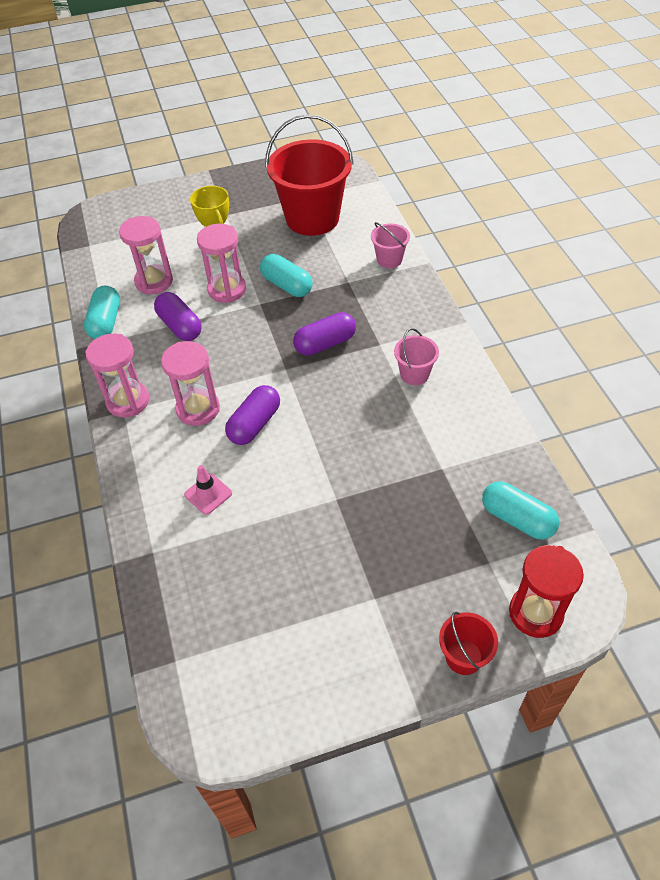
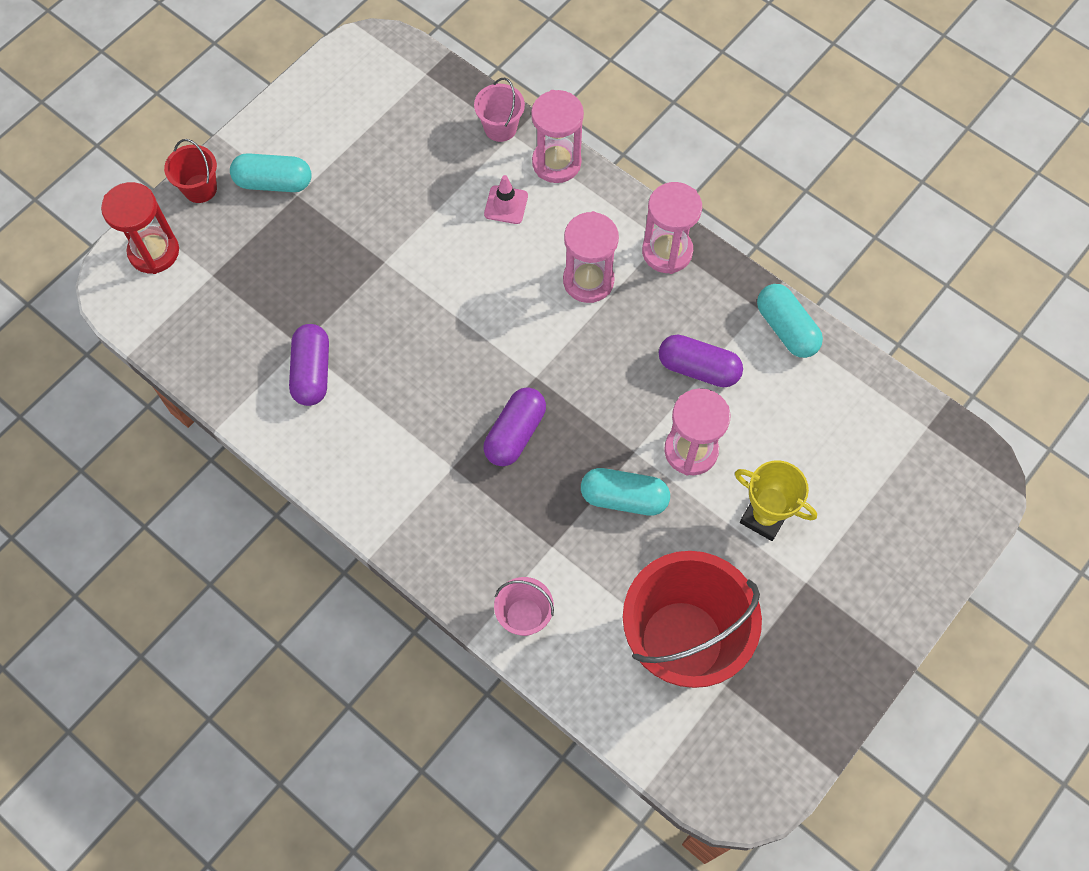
camera: 145 degrees right, 15 degrees up
pink hourglass [119,216,173,294] -> pink hourglass moved to [531,90,584,183]
purple capsule [225,385,280,445] -> purple capsule moved to [289,324,329,406]
pink bucket [394,328,439,385] -> pink bucket moved to [474,78,525,142]
turquoise capsule [482,482,559,540] -> turquoise capsule moved to [230,153,311,192]

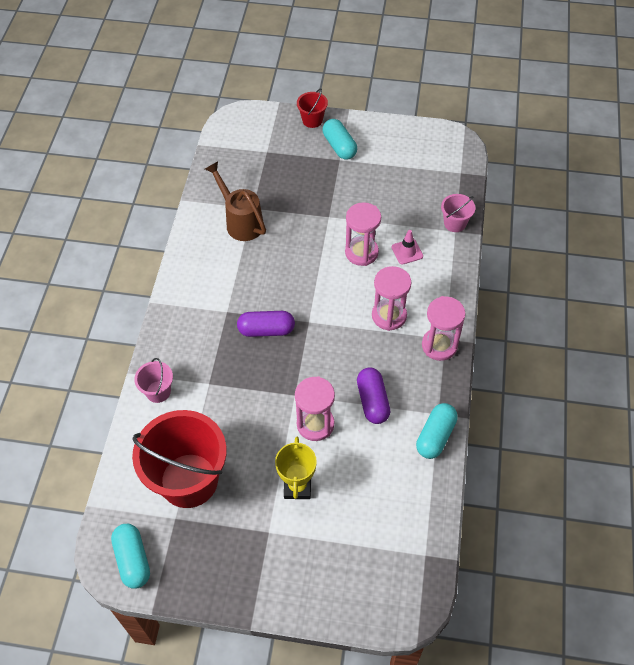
camera: 60 degrees right, 10 degrees down
red hourglass [101,182,179,274] -> none
purple capsule [289,324,329,406] -> brown watering can [205,161,266,241]
pink hourglass [531,90,584,183] -> pink hourglass moved to [345,202,381,266]
turquoise capsule [581,468,670,516] -> turquoise capsule moved to [111,524,150,589]

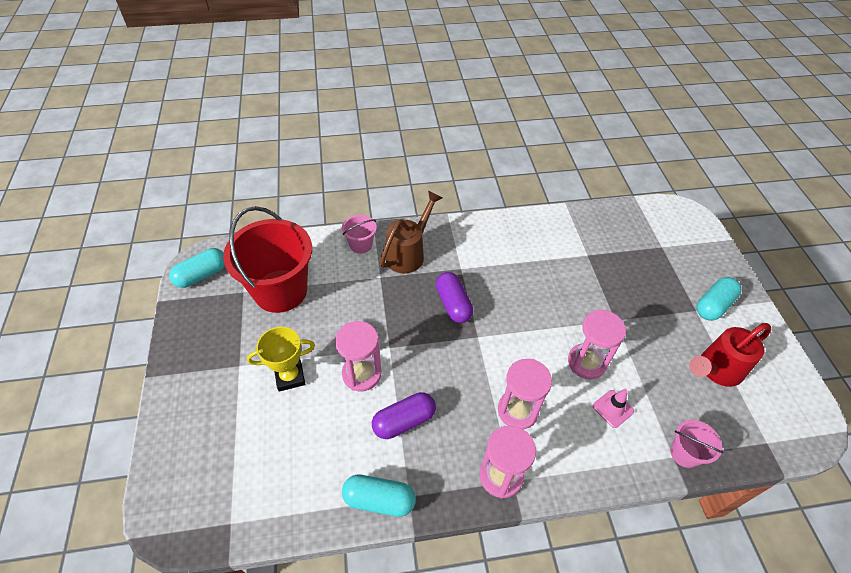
camera: 70 degrees right, 5 degrees down
brown watering can [205,161,266,241] -> brown watering can moved to [380,191,442,274]
red bucket [297,88,328,128] -> none
none -> red watering can [689,323,771,387]

